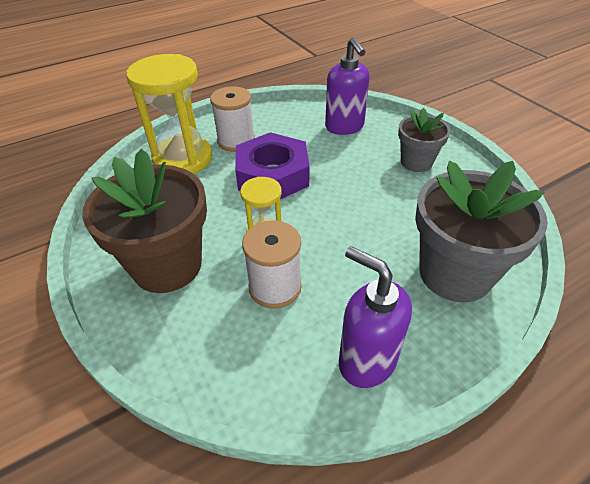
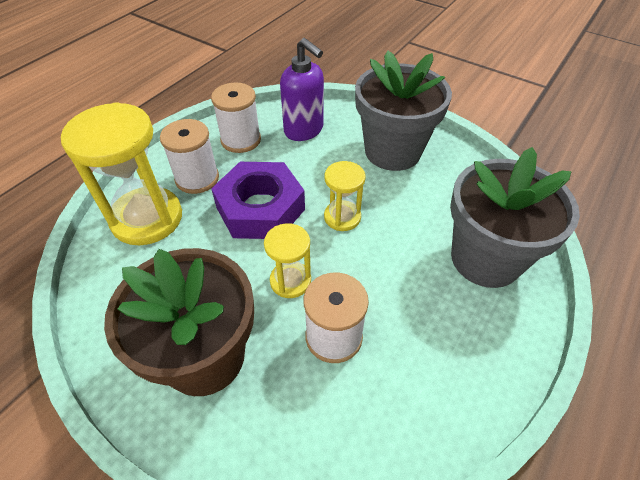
camera: 25 degrees left, 5 degrees up
purple soap dispenser [339,246,412,388] -> none
grey flower pot [398,108,450,172] -> grey flower pot [355,51,452,171], size x1.75
none -> white spool [211,82,261,153]
none -> yellow hourglass [324,161,366,231]

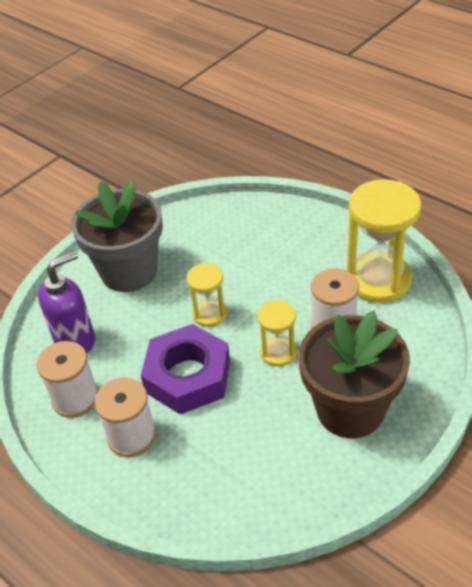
camera: 80 degrees left, 5 degrees down
yellow hourglass [61,102,182,245] -> yellow hourglass moved to [346,179,421,303]
grey flower pot [450,147,580,288] -> none

